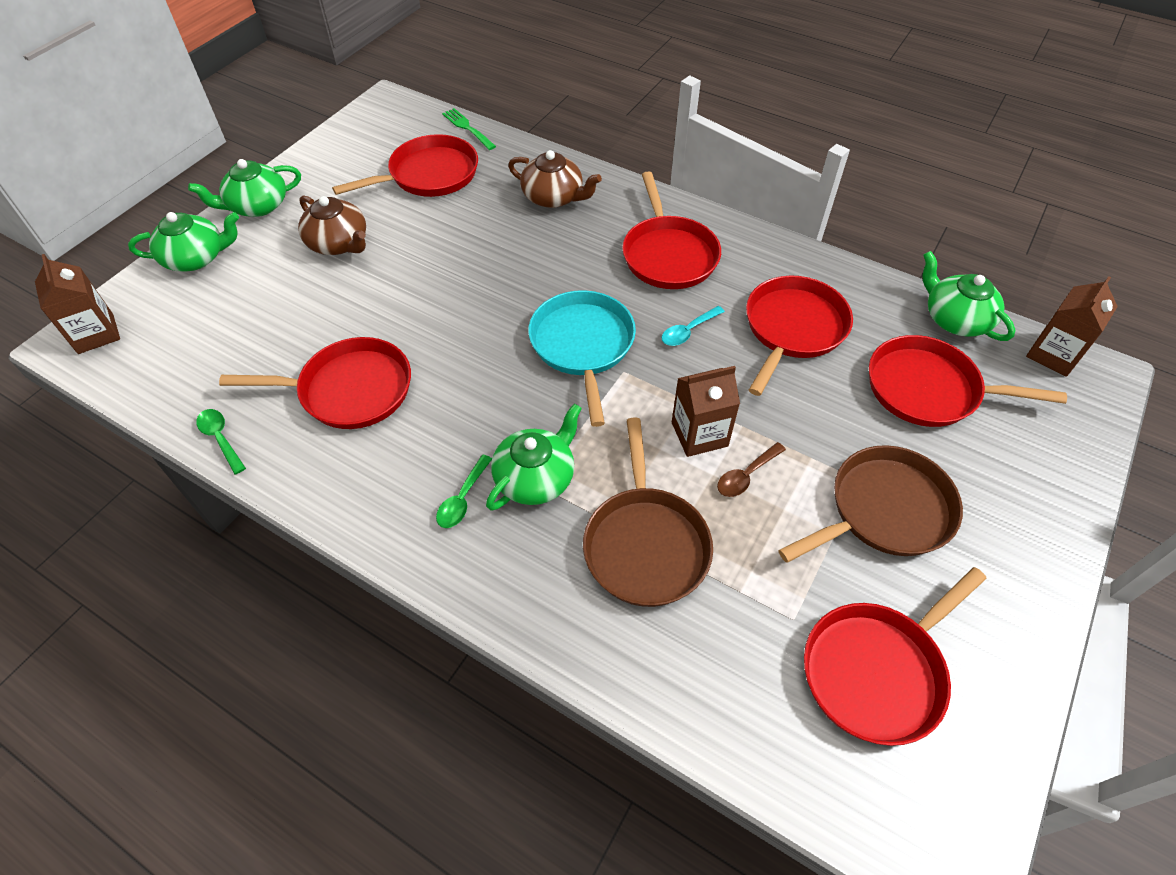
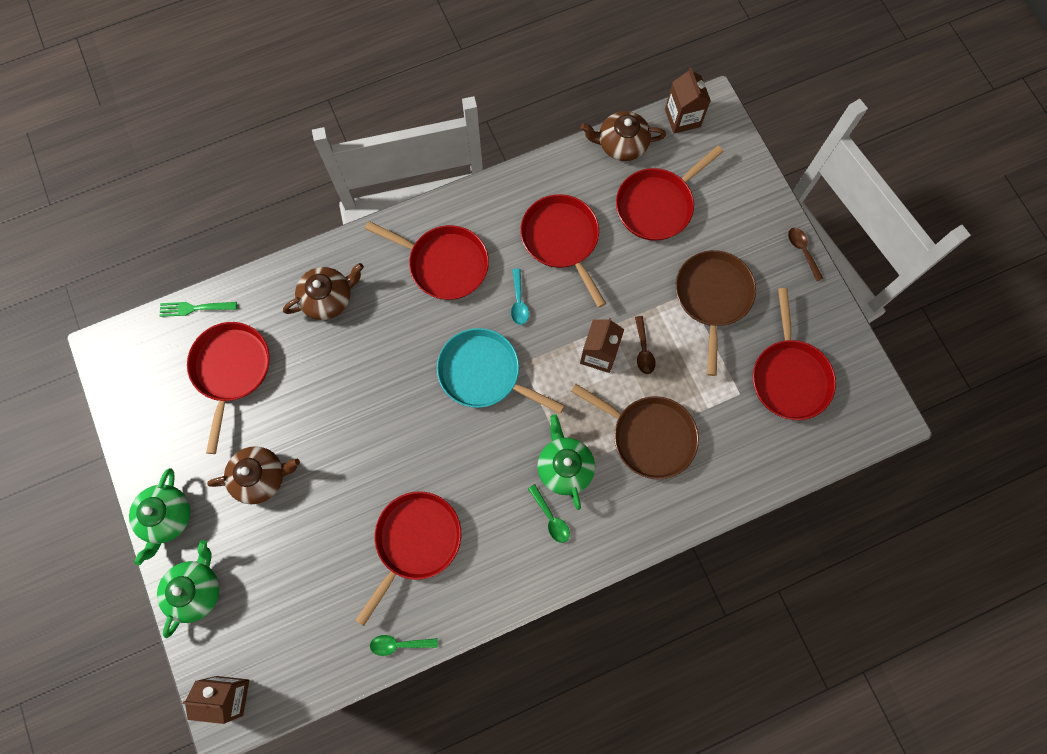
camera: 55 degrees left, 20 degrees up
green teapot [923,251,1015,341] -> brown teapot [581,111,666,161]
none -> brown spoon [788,227,823,281]

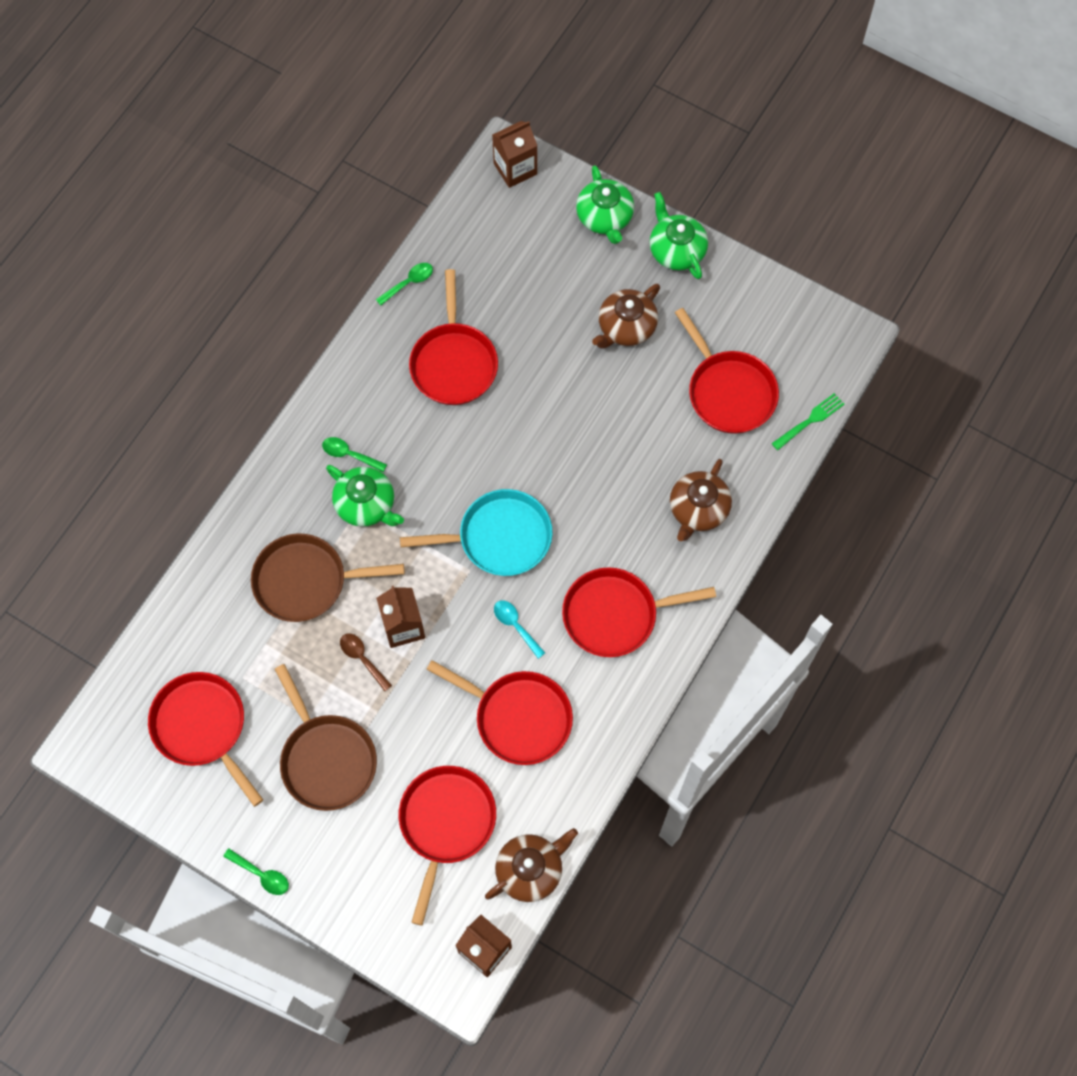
camera: 145 degrees right, 5 degrees down
brown spoon [788,227,823,281] -> green spoon [223,848,289,895]

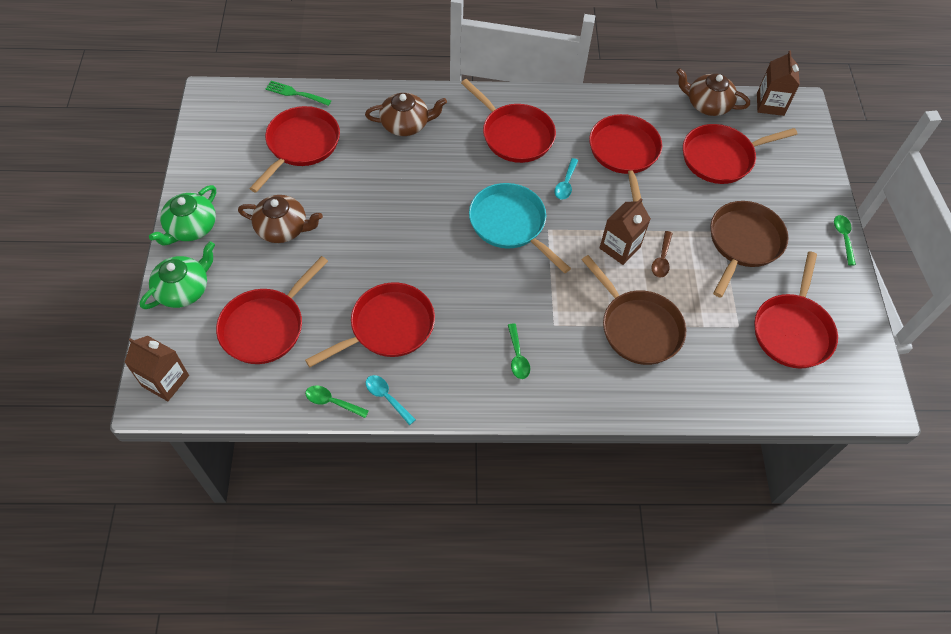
camera: 125 degrees left, 10 degrees down
green teapot [326,465,404,527] -> none
none -> red pan [216,256,328,364]
none -> turquoise spoon [366,375,416,425]

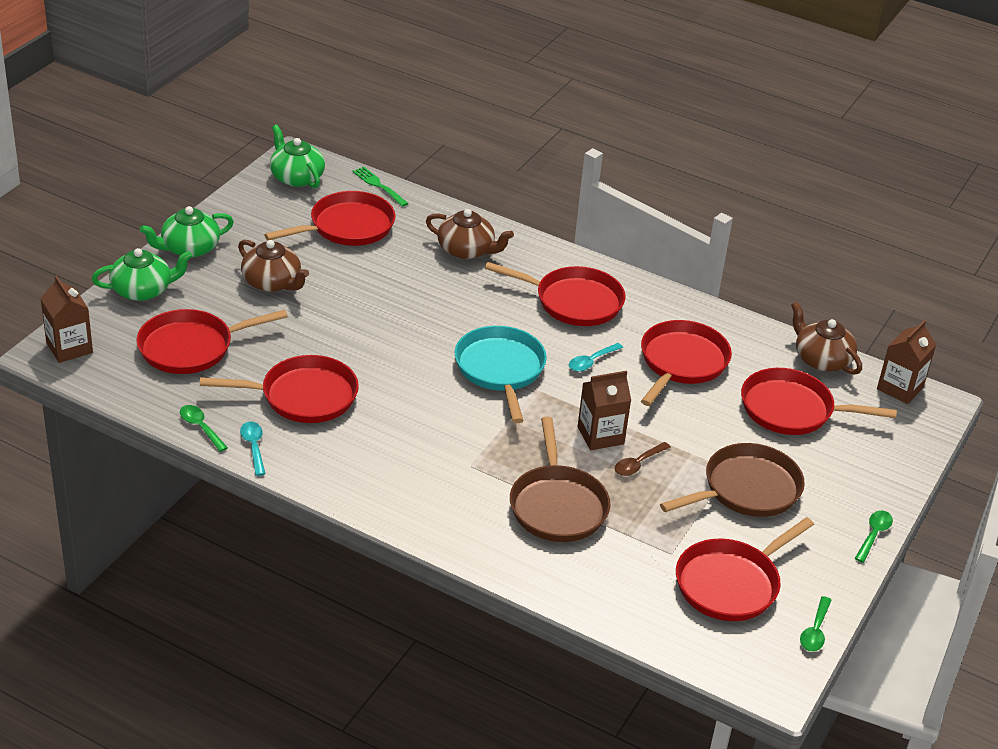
camera: 30 degrees right, 20 degrees down
red pan [461,79,556,163] -> red pan turned 60 degrees counterclockwise [485,262,625,326]
green spoon [508,324,530,379] -> green spoon moved to [800,596,831,652]
none -> green teapot [270,125,325,188]

